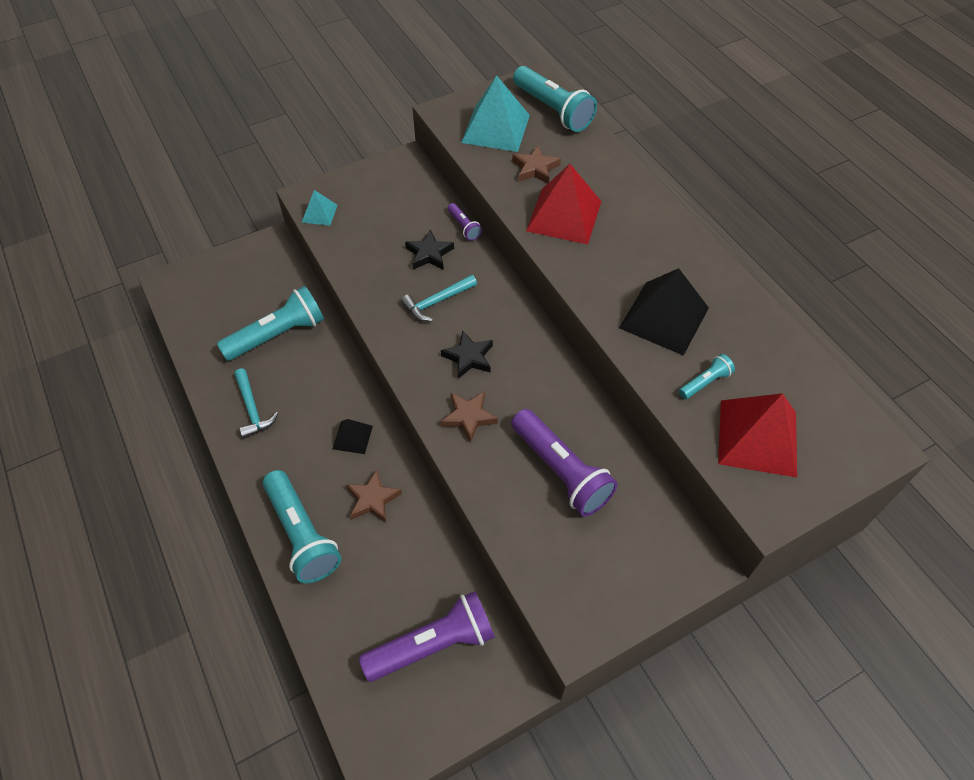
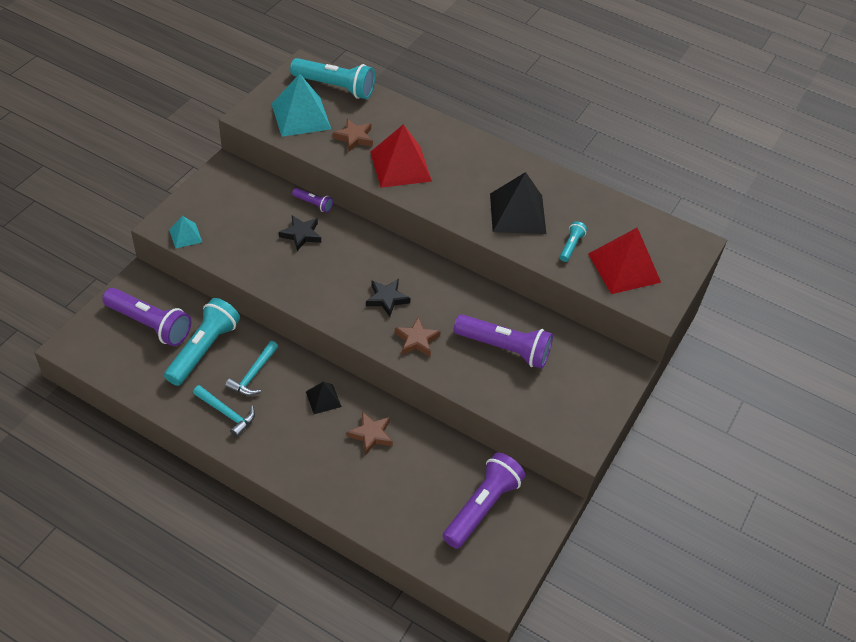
camera: 35 degrees left, 5 degrees down
turquoise flashlight [263,470,341,583] -> none
turquoise hammer [401,275,477,322] -> turquoise hammer moved to [225,341,278,396]
none -> purple flashlight [102,288,191,346]

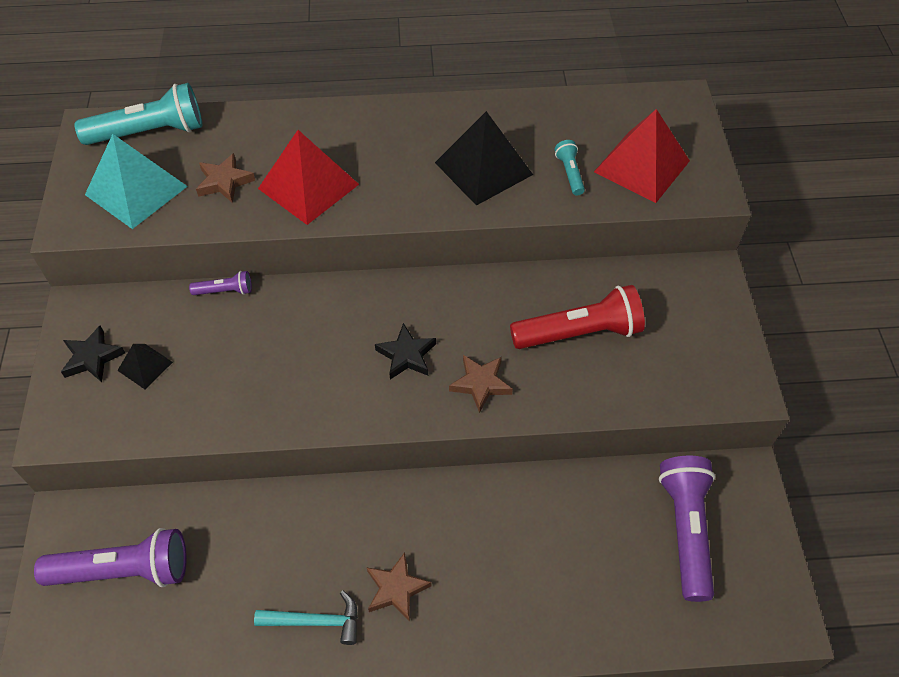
camera: 30 degrees left, 5 degrees up
turquoise flashlight [164,298,240,386] -> none
turquoise pyramid [169,216,202,249] -> none
turquoise hammer [225,341,278,396] -> none
black star [279,215,321,251] -> black star moved to [61,326,125,382]
black pyramid [306,382,342,414] -> black pyramid moved to [117,344,173,389]
brown star [347,411,393,456] -> brown star moved to [367,552,432,622]
purple flashlight [454,314,553,369] -> red flashlight [510,285,645,349]

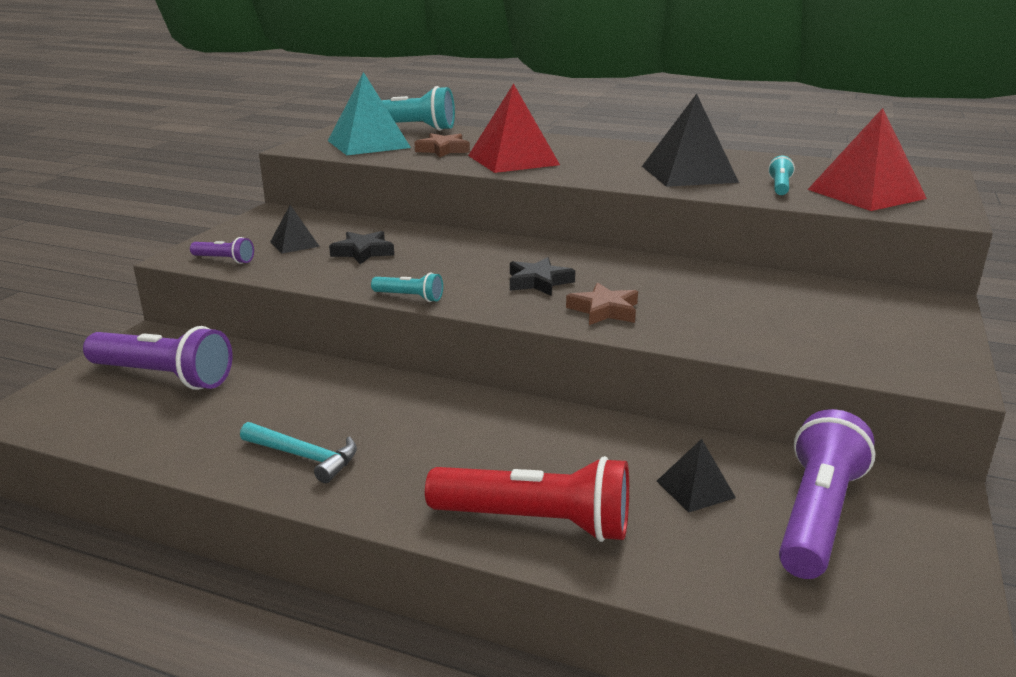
camera: 25 degrees right, 30 degrees down
black star [61,326,125,382] -> black star moved to [329,231,394,264]
purple flashlight [189,271,252,295] -> purple flashlight moved to [190,237,254,264]
brown star [367,552,432,622] -> none
red flashlight [510,285,645,349] -> red flashlight moved to [425,456,629,542]
none -> turquoise flashlight [371,273,443,302]
none -> black pyramid [657,439,736,513]

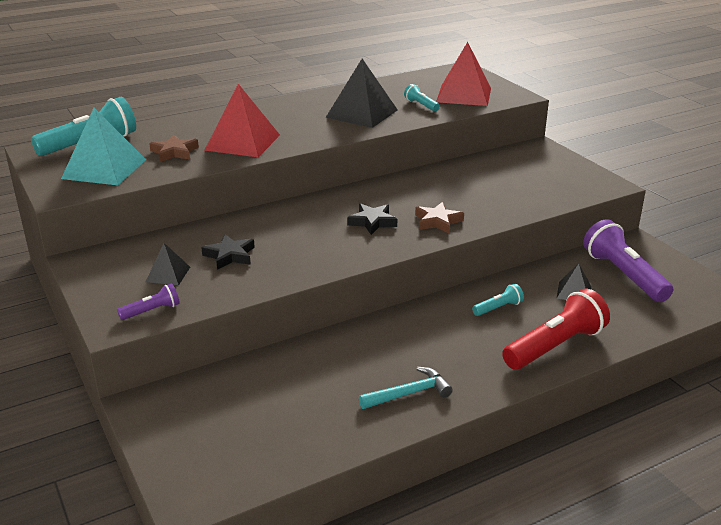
camera: 50 degrees left, 5 degrees up
purple flashlight [83,326,232,390] -> none
turquoise flashlight [371,273,443,302] -> turquoise flashlight moved to [472,284,524,316]

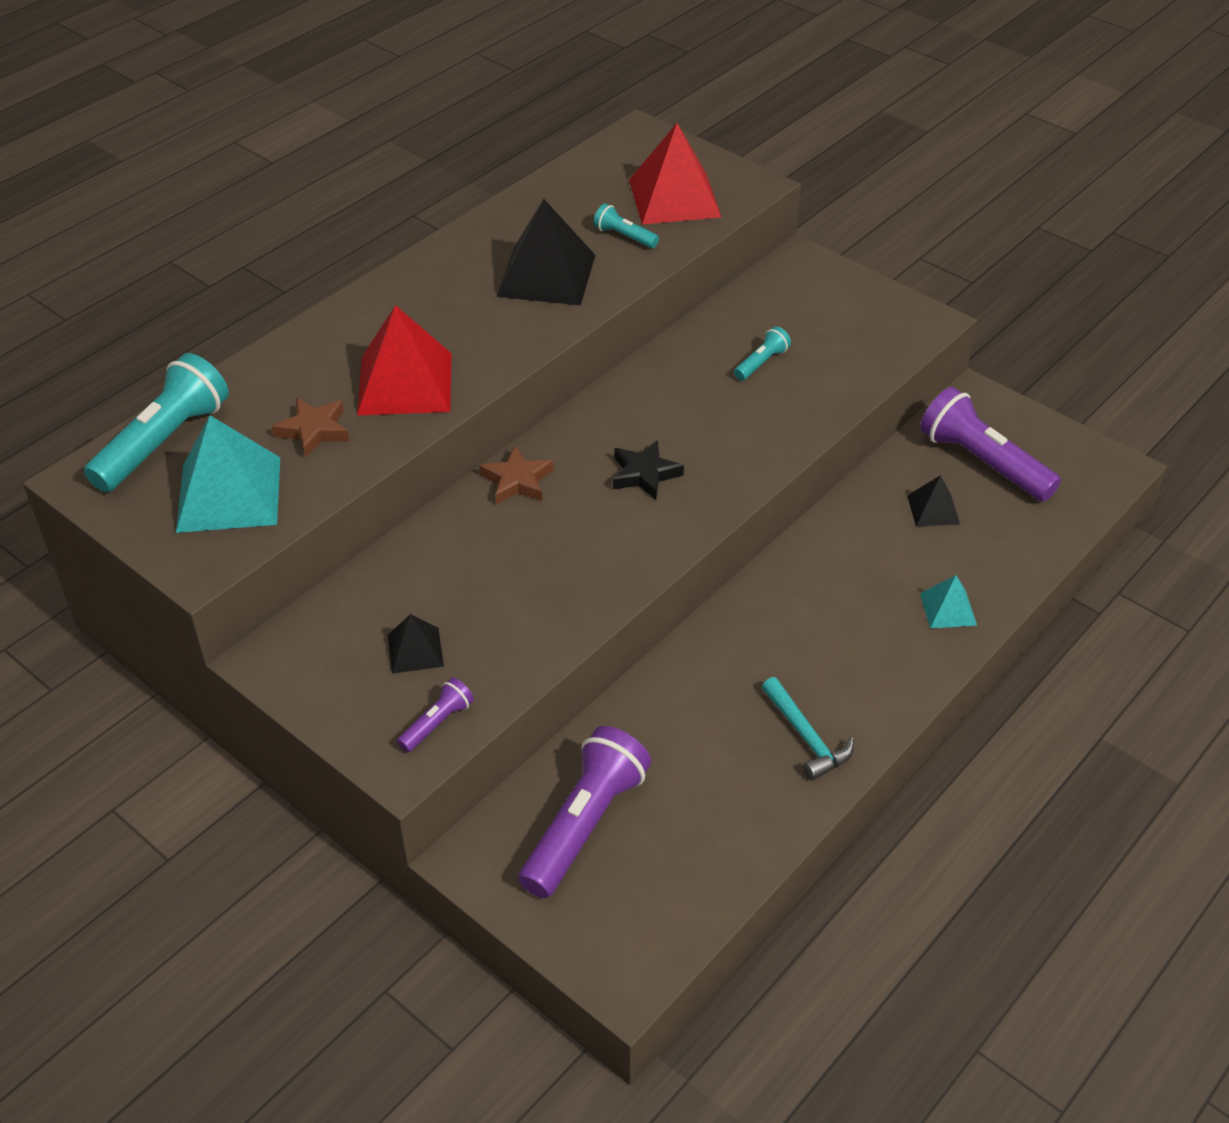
camera: 20 degrees left, 15 degrees up
black star [201,234,255,270] -> none
turquoise hammer [359,367,453,409] -> turquoise hammer turned 105 degrees clockwise [762,677,854,780]
brown star [415,202,464,234] -> brown star moved to [479,446,554,504]
turquoise flashlight [472,284,524,316] -> turquoise flashlight moved to [734,326,791,380]
red flashlight [502,289,610,370] -> turquoise pyramid [920,575,977,629]
none -> purple flashlight [518,726,651,898]

